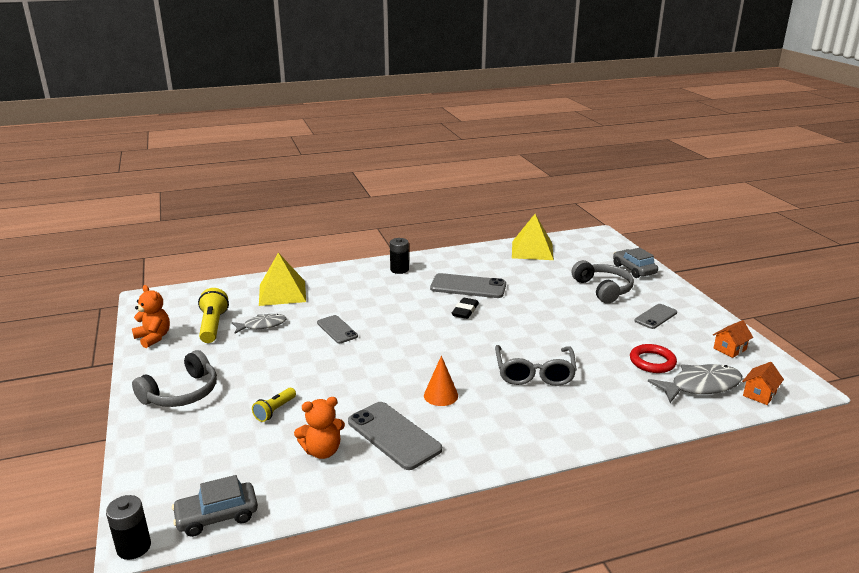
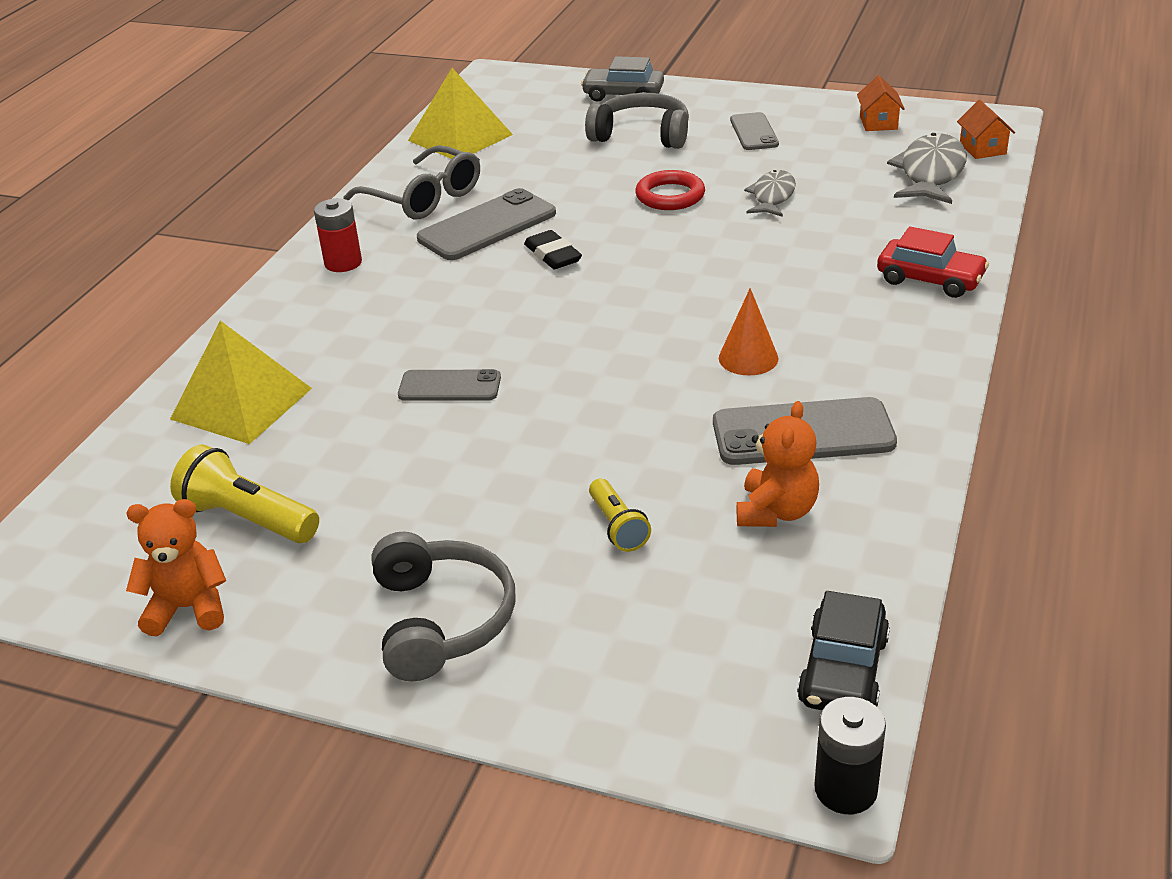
camera: 50 degrees left, 10 degrees up
grey car [172,475,258,537] -> black car [797,591,890,710]
grey fish [232,314,287,334] -> grey fish moved to [744,170,796,217]
black battery [390,238,409,274] -> red battery [314,198,362,272]
grey glasses [495,345,577,386] -> grey glasses moved to [343,145,480,219]
red ring [630,344,677,373] -> red ring moved to [635,170,705,210]
none -> red car [877,226,989,298]

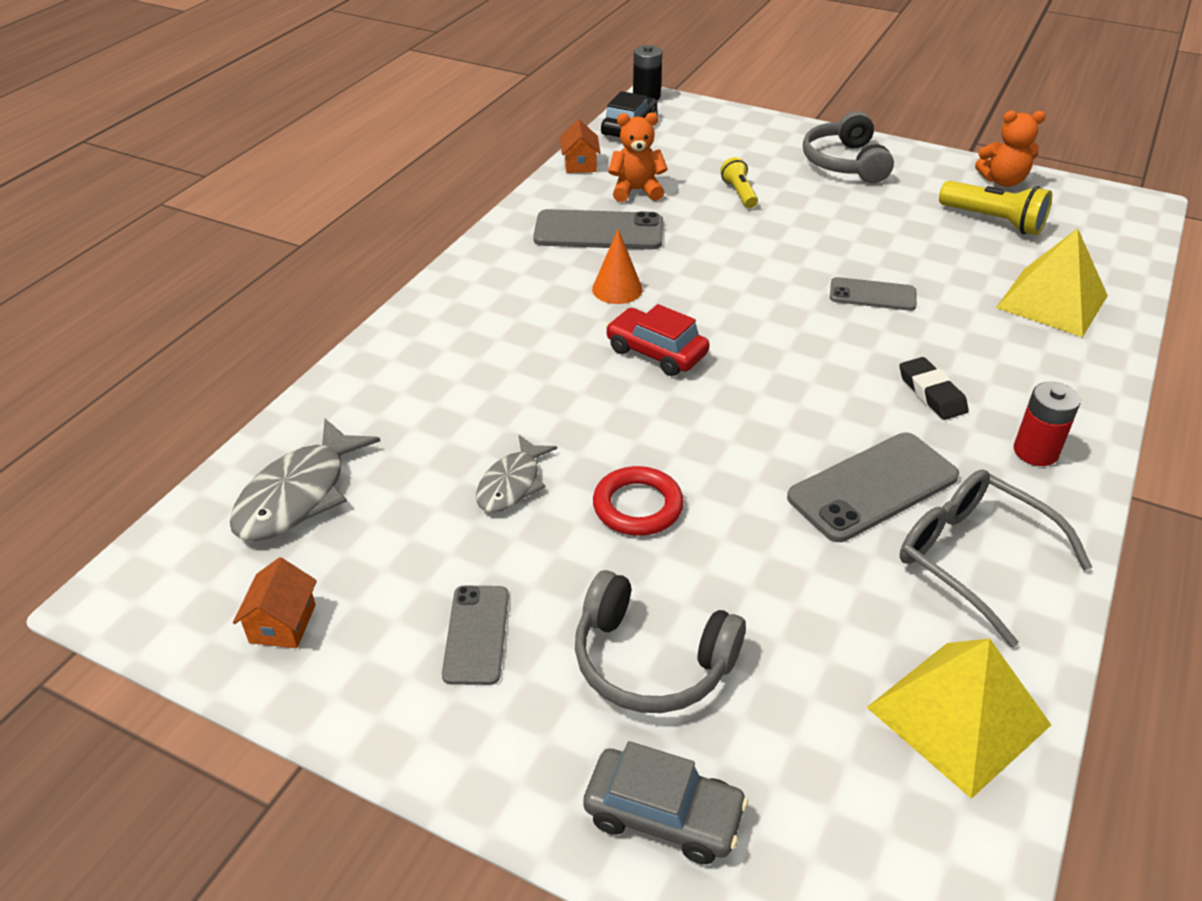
camera: 175 degrees left, 5 degrees up
black eraser [524,230,582,269] -> black eraser moved to [900,357,969,420]
orange teddy bear [737,401,819,527] -> orange teddy bear turned 60 degrees clockwise [608,113,668,202]
red car [877,226,989,298] -> red car moved to [606,304,710,376]
orange house [957,100,1015,159] -> orange house moved to [560,120,601,173]

